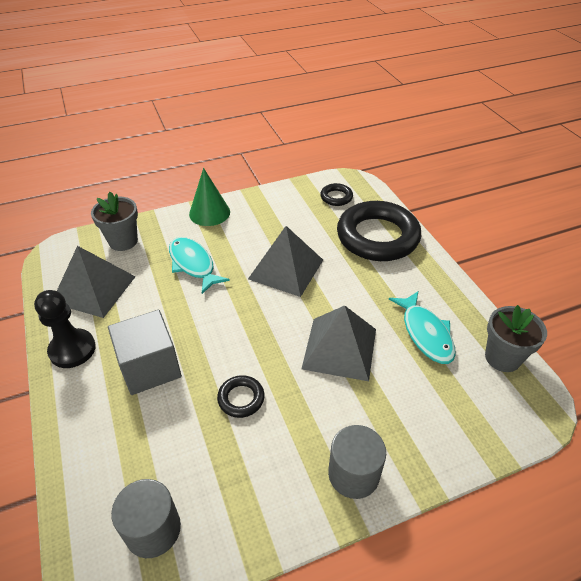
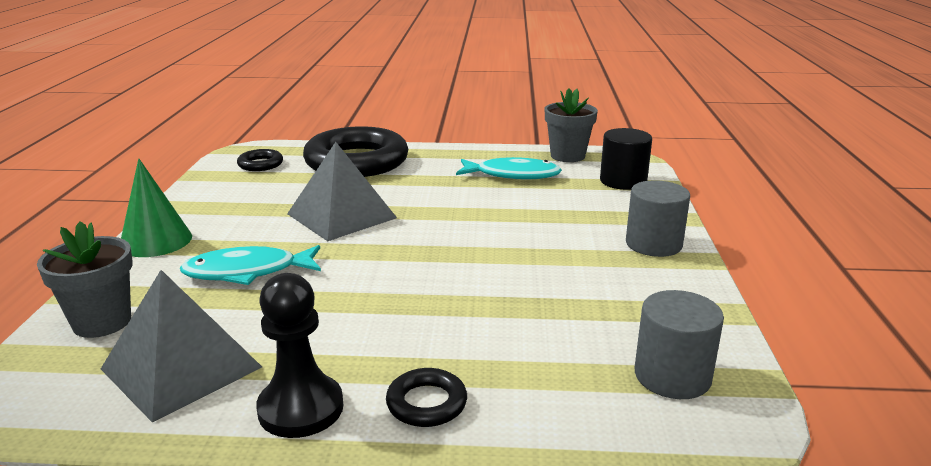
camera: 65 degrees left, 20 degrees down
grey cube [108,310,182,395] -> none
black ring [217,375,265,418] -> black ring moved to [386,368,467,427]
grey pyramid [302,305,376,381] -> none
none -> black cylinder [600,128,652,190]

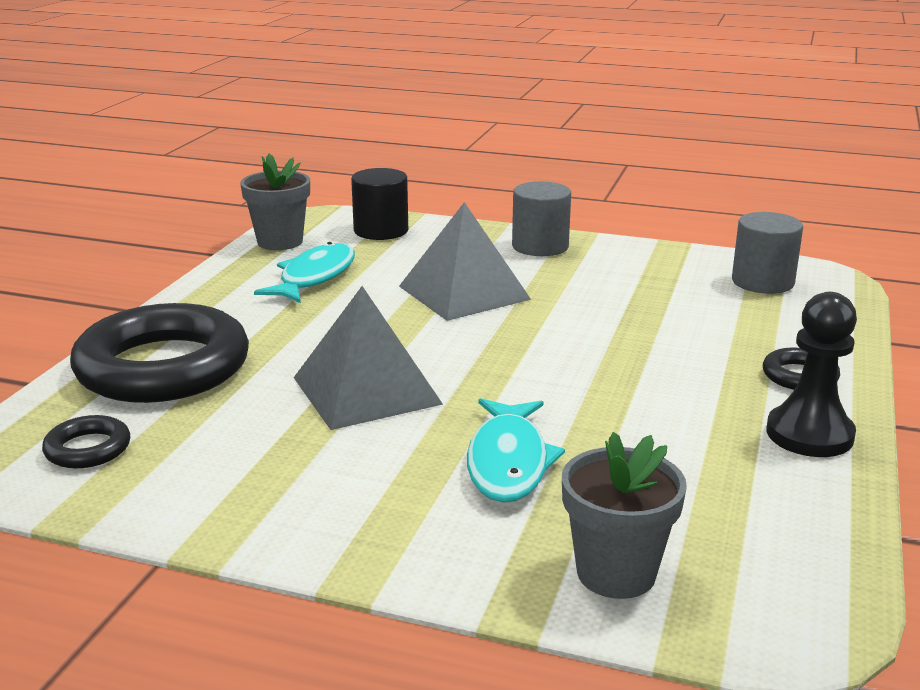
camera: 75 degrees left, 0 degrees up
grey pyramid [101,270,262,423] -> grey pyramid moved to [399,202,531,321]
green cone [121,159,192,257] -> none

